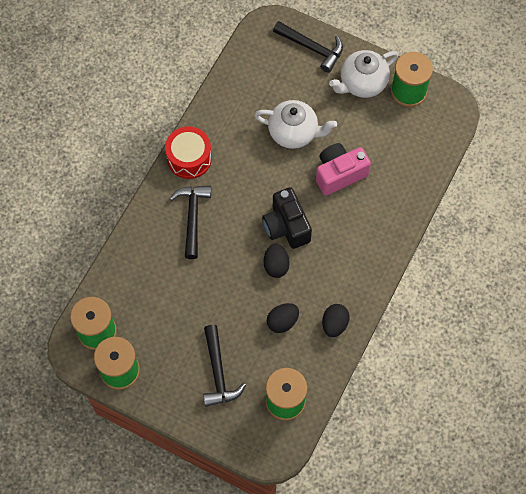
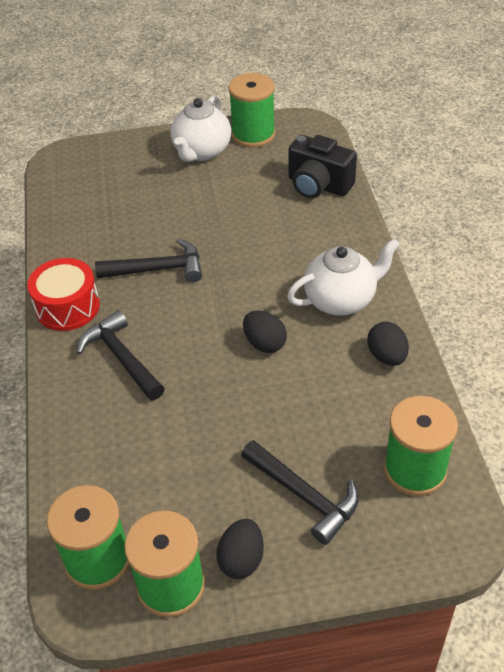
camera: 35 degrees left, 20 degrees down
white teapot [254,100,337,149] -> white teapot moved to [287,238,400,316]
black camera [262,187,312,249] -> black camera moved to [288,135,357,198]
black egg [267,303,299,333] -> black egg moved to [216,519,264,579]
black hammer [273,21,343,73] -> black hammer moved to [95,238,202,282]
pink camera [316,143,371,196] -> none

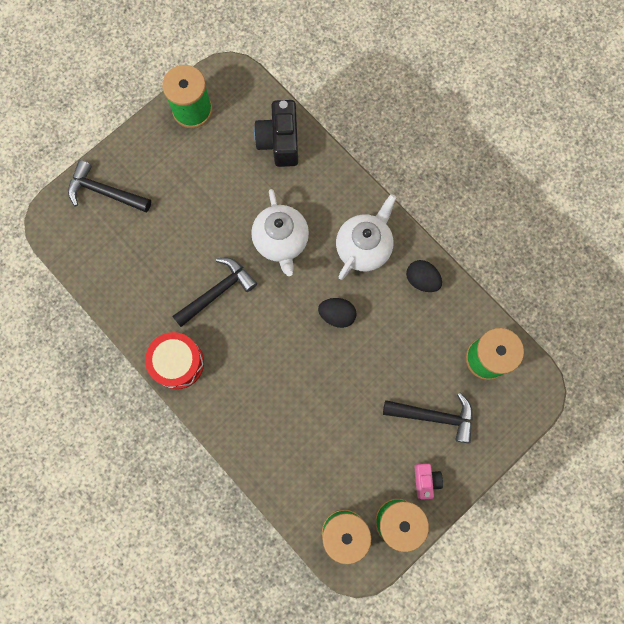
camera: 35 degrees left, 30 degrees up
black hammer [77,310,165,401] -> black hammer moved to [68,160,151,212]
white teapot [170,96,231,162] -> white teapot moved to [251,189,309,276]
black egg [216,519,264,579] -> pink camera [414,463,443,500]
black camera [288,135,357,198] -> black camera turned 90 degrees clockwise [254,100,298,167]

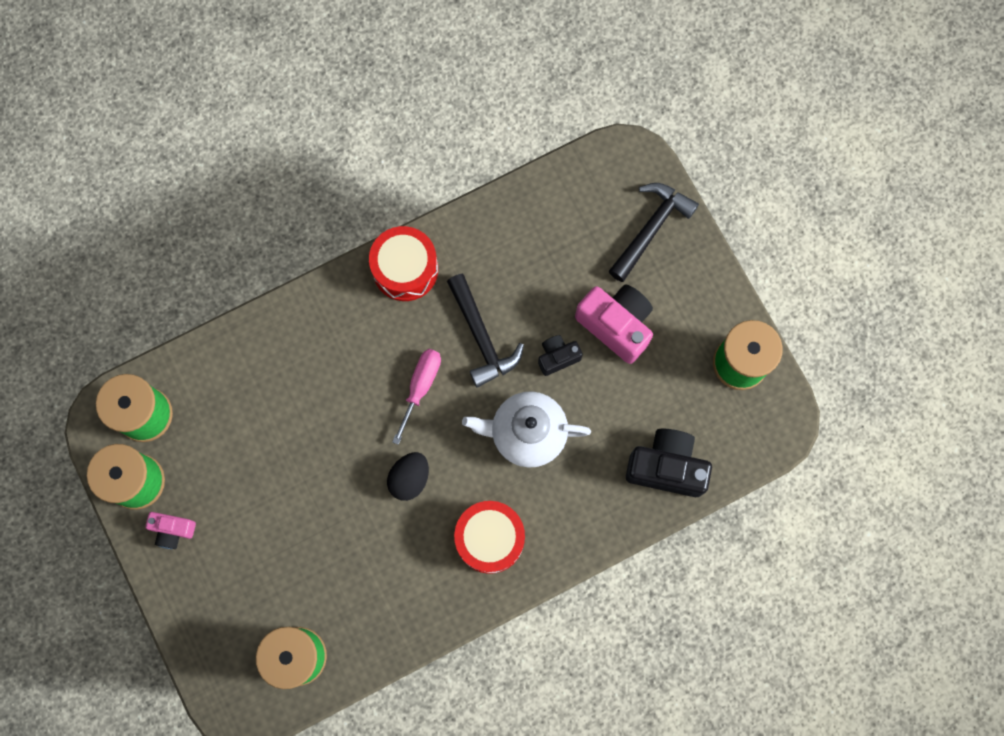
camera: 105 degrees right, 0 degrees up
white teapot [336,194,396,280] -> red drum [454,501,525,574]
black hammer [383,393,473,443] -> none
black egg [406,260,442,292] -> none
none -> pink screwdriver [392,349,441,445]
none -> black camera [538,335,583,376]
none -> pink camera [575,285,653,364]

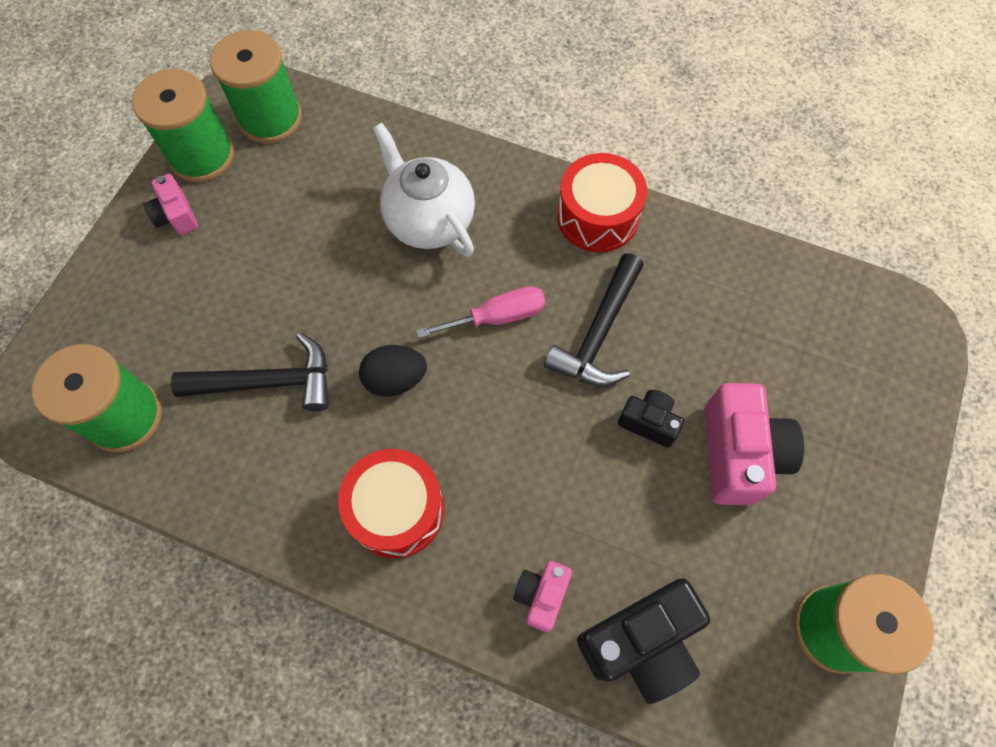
camera: 50 degrees right, 10 degrees down
white teapot [462,391,591,468] -> white teapot moved to [373,123,475,257]
black hammer [609,183,699,282] -> black hammer moved to [171,333,329,411]
black camera [626,429,712,497] -> black camera turned 90 degrees clockwise [577,578,710,704]
none -> pink camera [513,561,572,632]

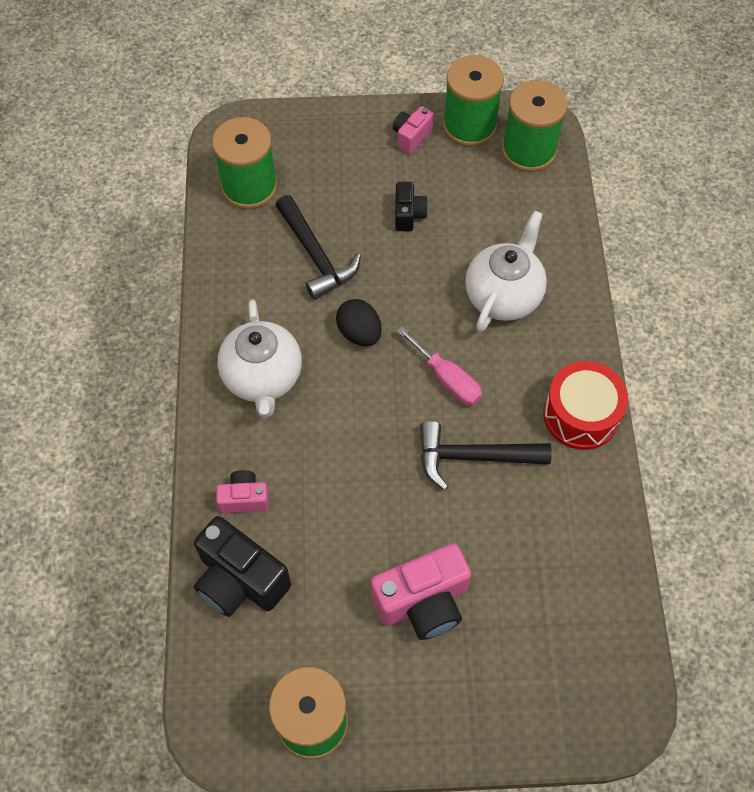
camera: 65 degrees right, 5 degrees down
red drum [338,449,444,558] -> white teapot [218,299,302,418]
black camera [618,390,684,447] -> black camera moved to [395,182,428,231]

